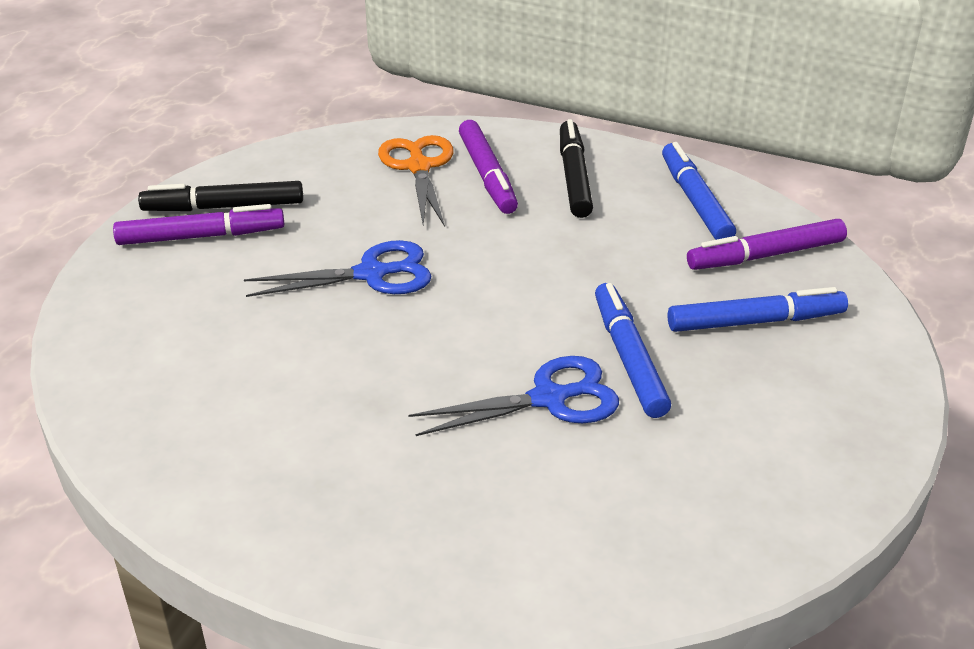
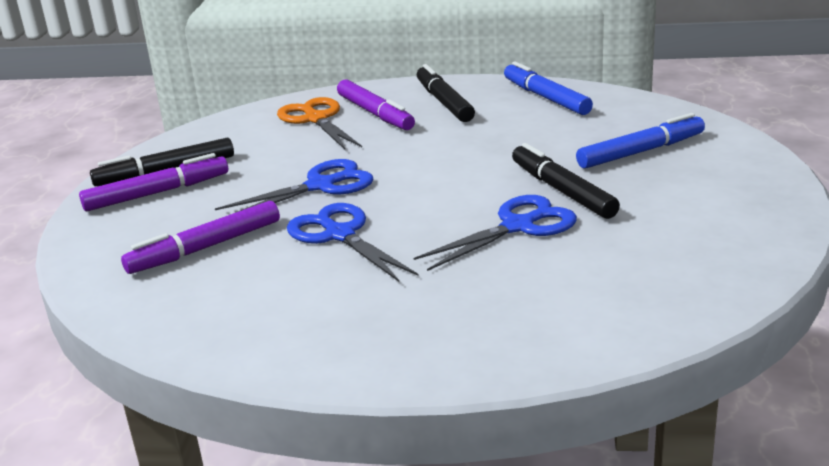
camera: 15 degrees left, 10 degrees down
blue marker [595,283,671,418] -> black marker [512,143,620,219]
purple marker [687,219,847,270] -> purple marker moved to [121,201,280,274]
none -> blue scissors [287,203,419,282]

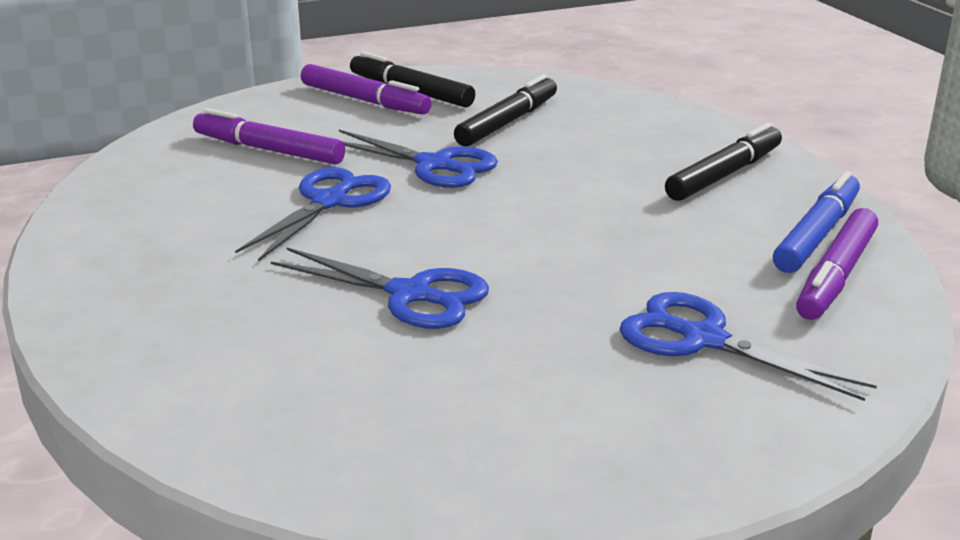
camera: 60 degrees right, 0 degrees up
orange scissors [277,97,362,149] -> none
purple marker [337,79,415,130] -> purple marker moved to [796,208,878,320]
black marker [512,143,620,219] -> black marker moved to [454,74,557,147]
blue marker [576,113,705,169] -> blue scissors [620,292,877,401]

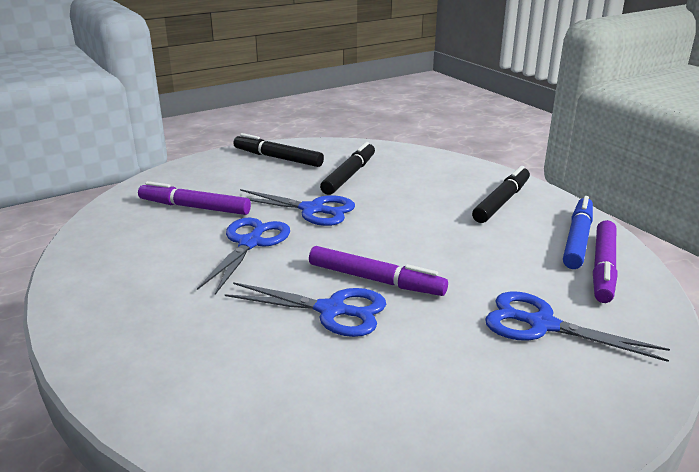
camera: 10 degrees left, 0 degrees up
purple marker [301,64,432,115] -> purple marker moved to [309,246,448,296]

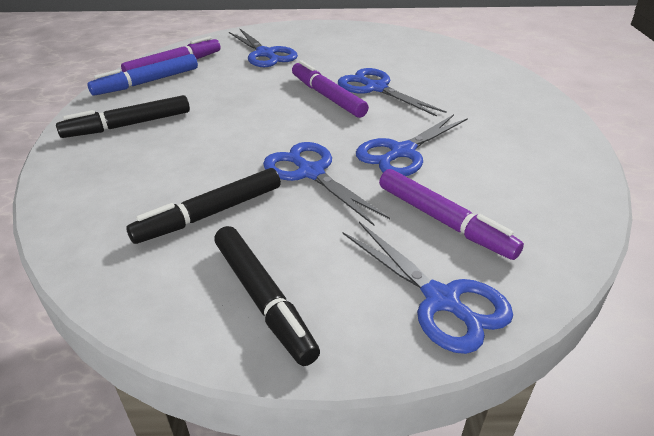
camera: 150 degrees left, 10 degrees up
none -> blue scissors [343,222,513,354]

